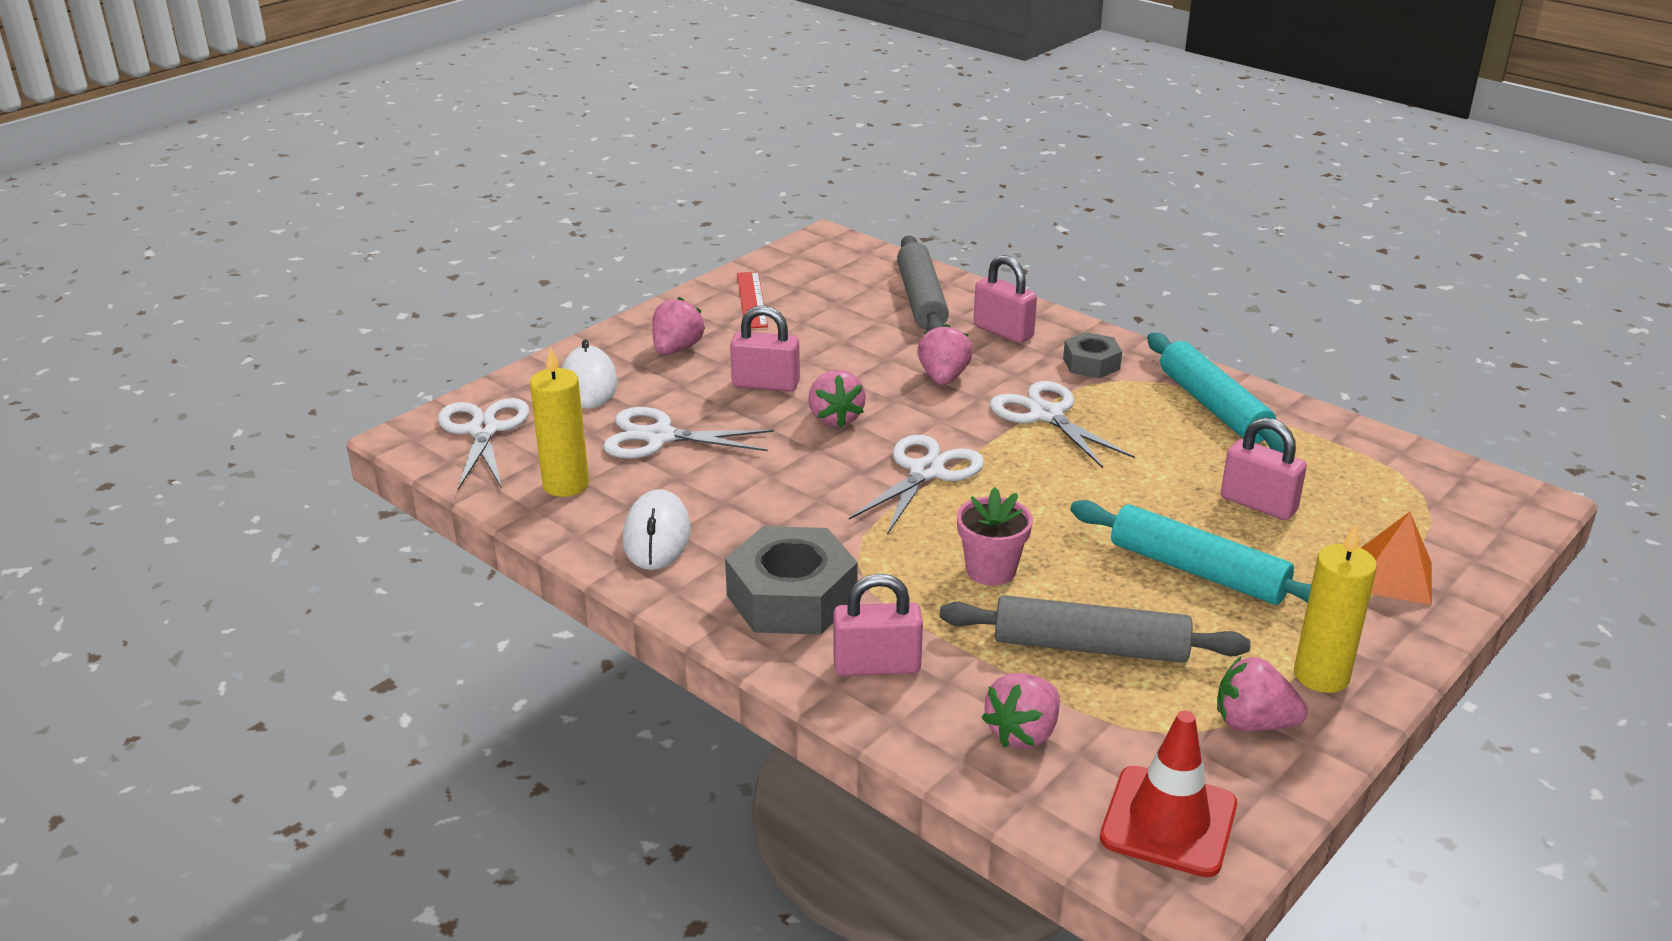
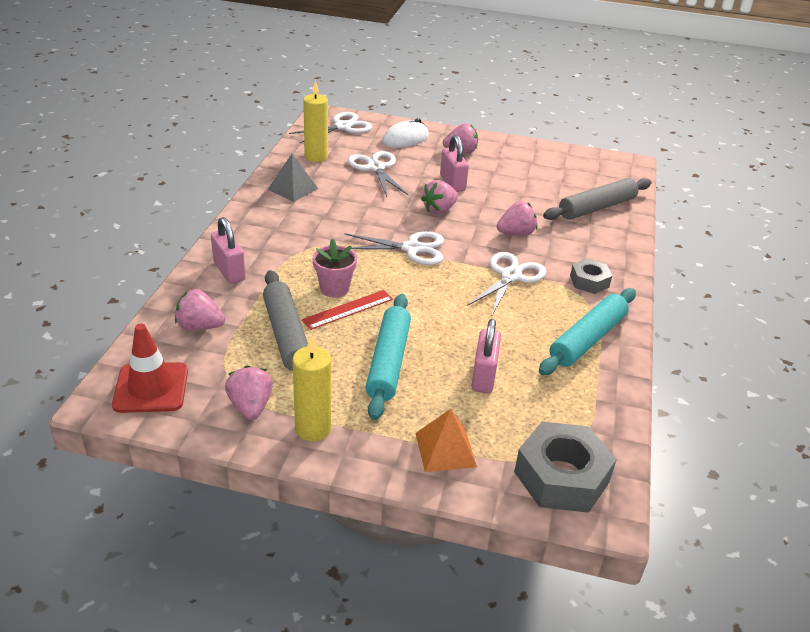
camera: 60 degrees right, 5 degrees up
white mouse [623,489,690,570] -> grey pyramid [268,154,318,202]
grey nut [725,526,858,635] -> grey nut moved to [514,422,617,513]
red ruler [737,272,768,328] -> red ruler moved to [302,290,393,330]
pink padlock [974,255,1037,343] -> none

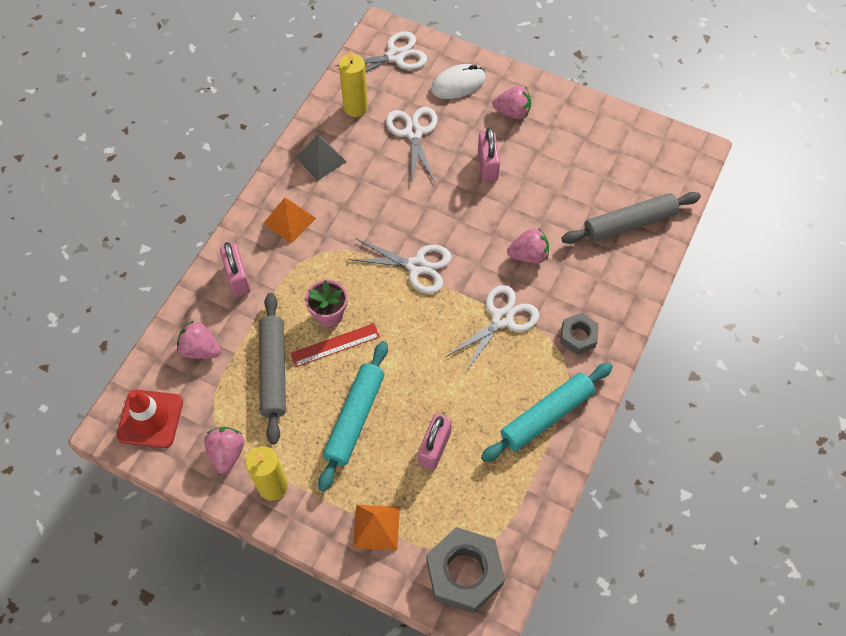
camera: 15 degrees right, 25 degrees up
pink strawberry [421,180,458,214] -> none
none -> orange pyramid [263,198,316,243]

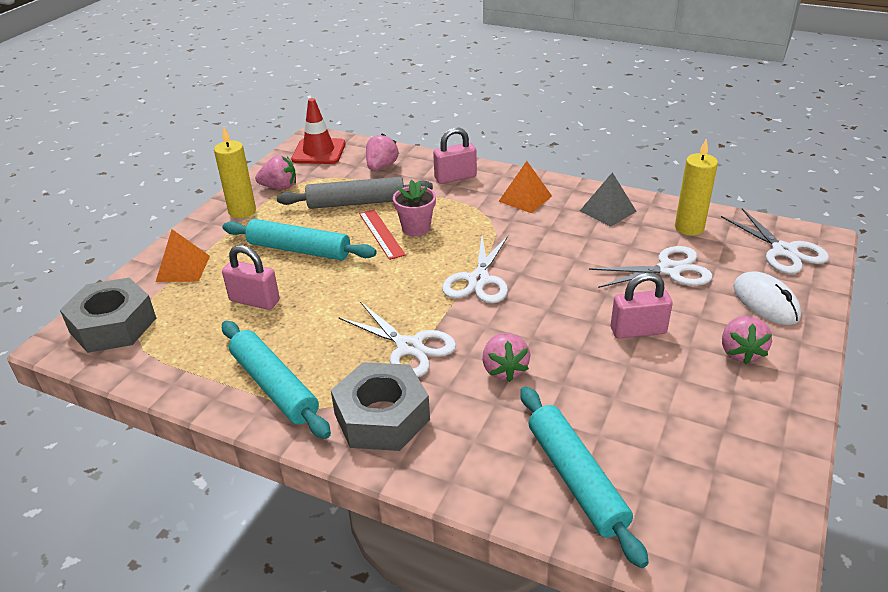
camera: 90 degrees right, 25 degrees down
grey nut [560,313,599,355] -> grey nut [331,362,430,451], size x1.78
grey rolling pin [561,192,701,244] -> turquoise rolling pin [520,386,649,568]

